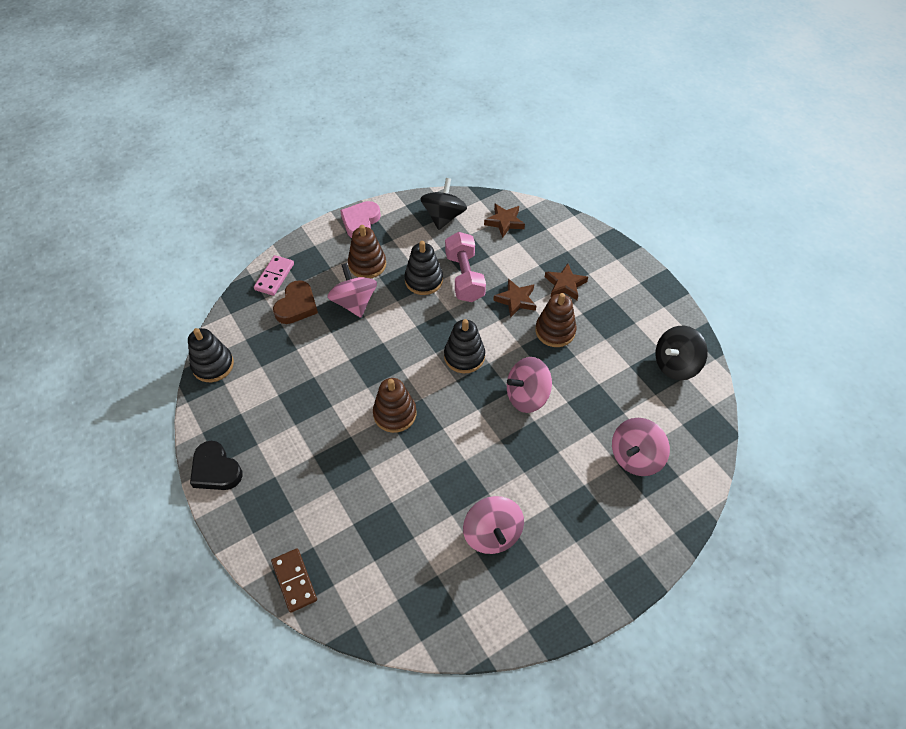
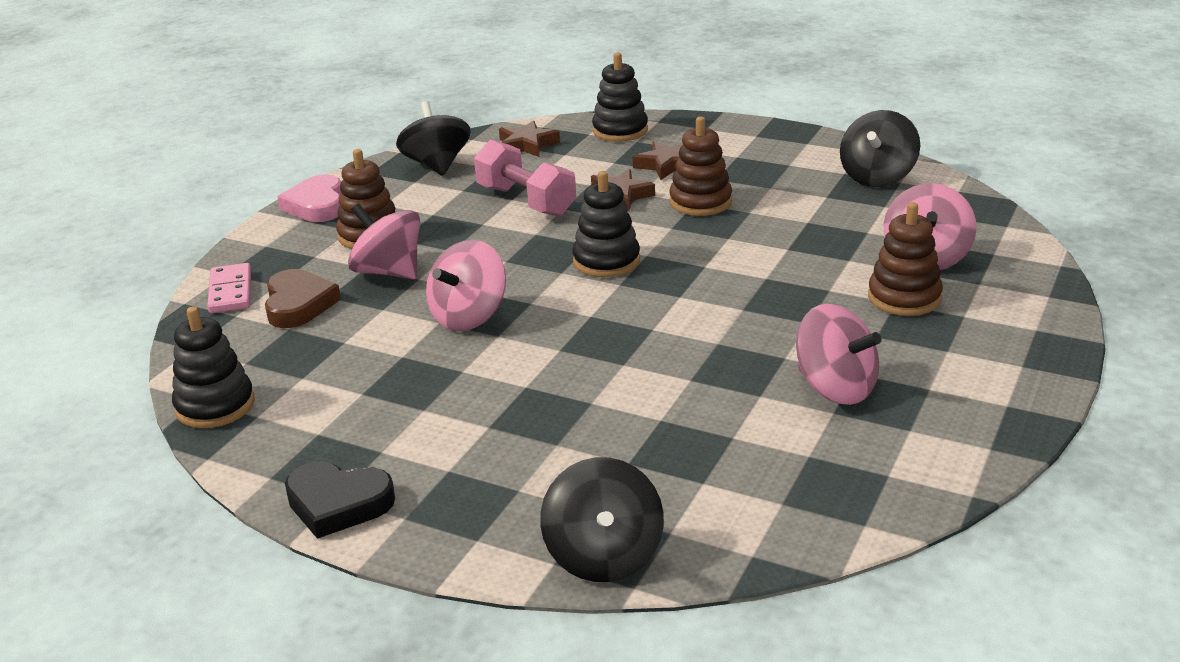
camera: 30 degrees left, 25 degrees down
brown domino [271,548,317,613] -> black spinning top [540,457,664,582]
brown stacking toy [373,378,416,433] -> brown stacking toy moved to [868,202,943,316]
black stacking toy [404,241,443,295] -> black stacking toy moved to [592,53,648,142]
pink spinning top [507,357,552,413] -> pink spinning top moved to [426,240,506,331]

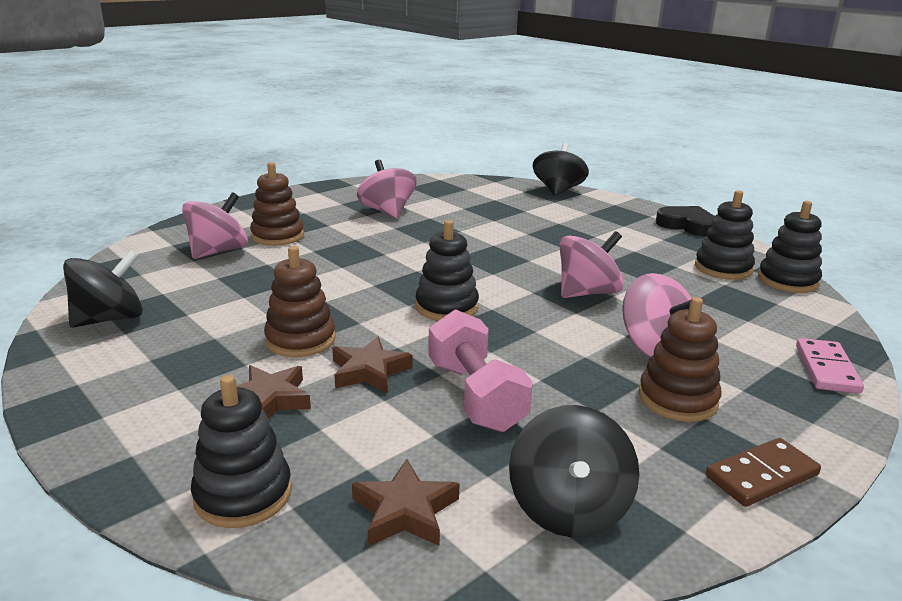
camera: 160 degrees left, 5 degrees down
brown heart [265,269,341,328] -> none
pink heart [278,175,342,222] -> brown domino [706,438,821,507]
none -> black stacking toy [695,190,755,280]

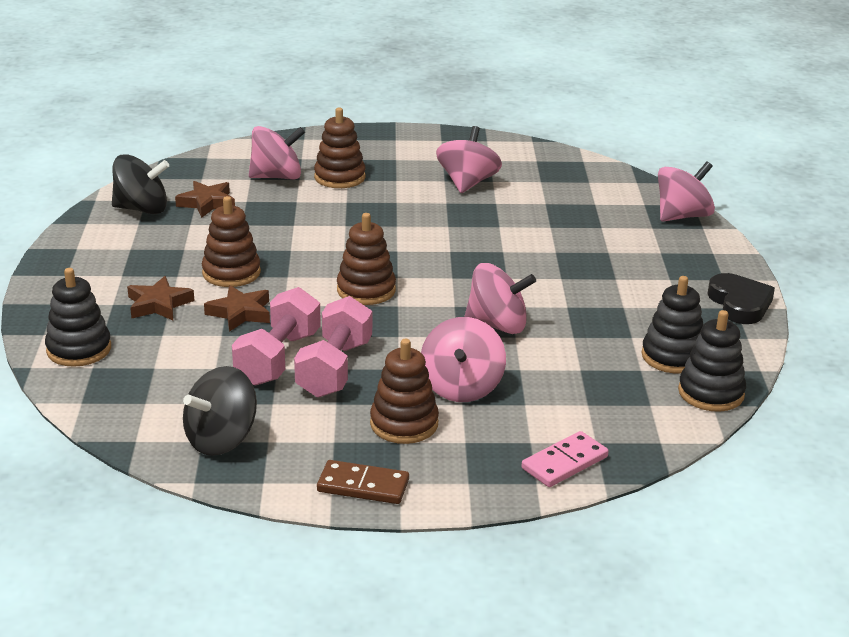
camera: 40 degrees right, 5 degrees up
brown star [352,459,459,546] -> brown star moved to [175,181,235,218]
black stacking toy [416,220,479,321] -> brown stacking toy [337,213,396,305]
black spinning top [533,143,589,196] -> pink spinning top [658,161,715,222]
none -> pink dumbbell [294,296,372,398]

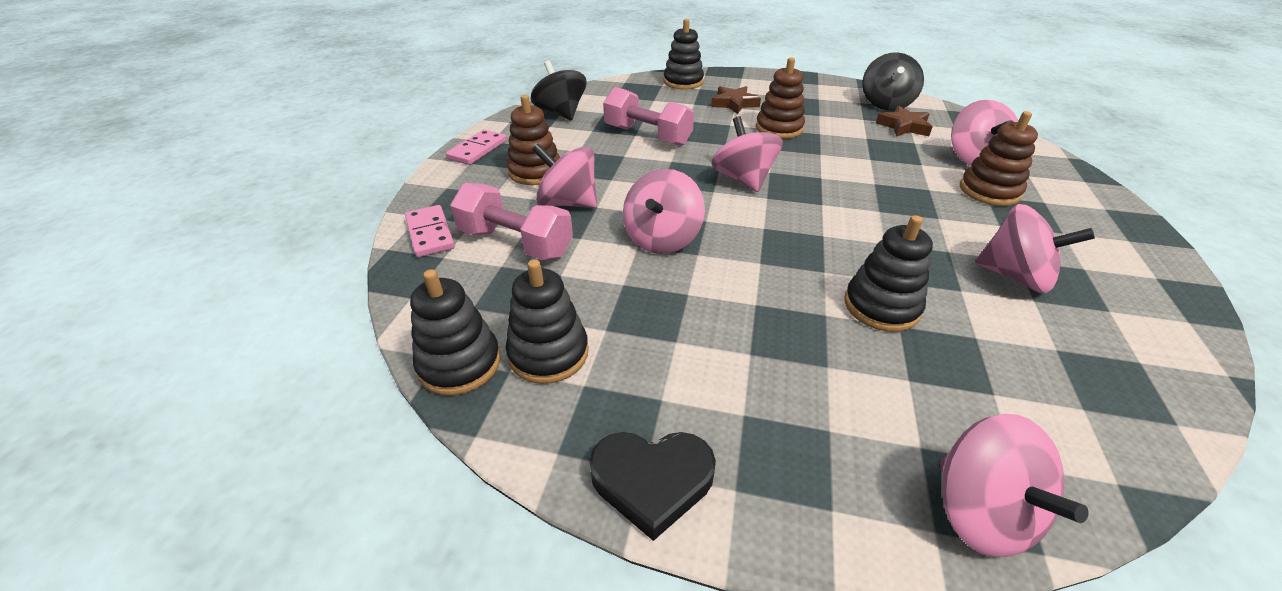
camera: 105 degrees right, 10 degrees up
brown star [204,285,270,332] -> none
pink dumbbell [294,296,372,398] -> pink dumbbell moved to [450,183,573,260]
brown domino [317,460,409,504] -> pink domino [446,129,506,165]
brown stacking toy [337,213,396,305] -> pink spinning top [711,116,783,192]
none -> black stacking toy [844,215,933,332]

